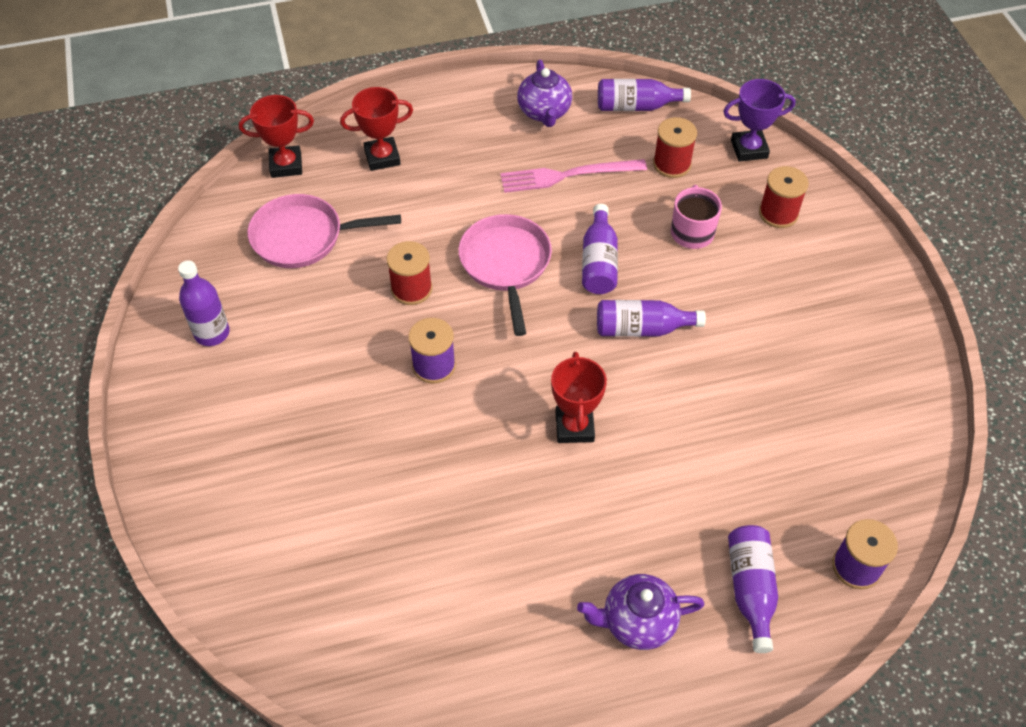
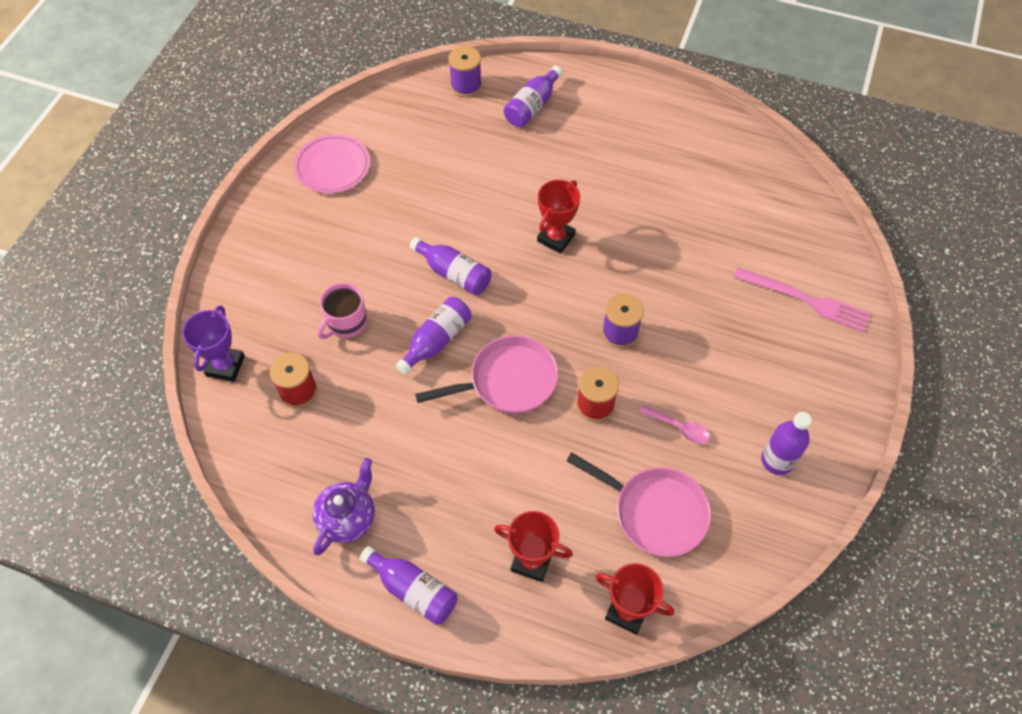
camera: 145 degrees left, 5 degrees up
pink pan [458,214,552,336] -> pink pan turned 135 degrees counterclockwise [415,335,558,414]
pink fork [500,159,647,193] -> pink fork moved to [734,267,871,332]
purple teapot [577,574,704,650] -> none
purple bottle [598,79,691,111] -> purple bottle moved to [360,546,458,625]
purple trophy [723,79,795,162] -> purple trophy turned 75 degrees clockwise [182,305,245,382]
red spool [759,166,809,228] -> none
none -> pink plate [294,134,370,193]
none -> pink spoon [639,405,710,444]

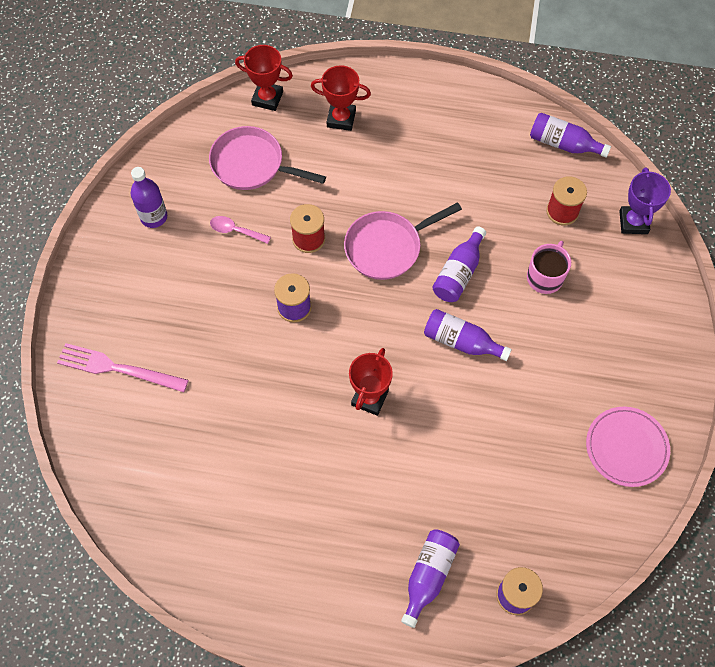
camera: 170 degrees right, 5 degrees up
purple teapot [313,458,375,555] -> none
purple bottle [360,546,458,625] -> purple bottle moved to [530,113,611,158]

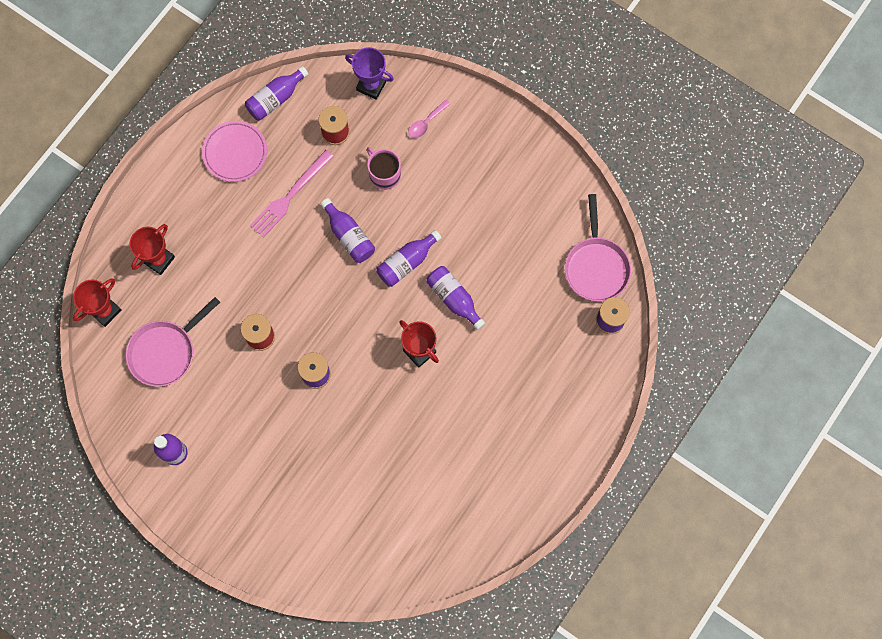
camera: 65 degrees left, 10 degrees up
pink fork [57,343,189,392] -> pink fork moved to [250,150,334,237]
pink spoon [210,216,271,244] -> pink spoon moved to [408,99,450,138]
pink pan [344,202,462,280] -> pink pan moved to [565,194,631,301]
purple bottle [401,529,460,628] -> purple bottle moved to [426,266,485,330]
pink plate [586,407,670,487] -> pink plate moved to [202,121,267,182]

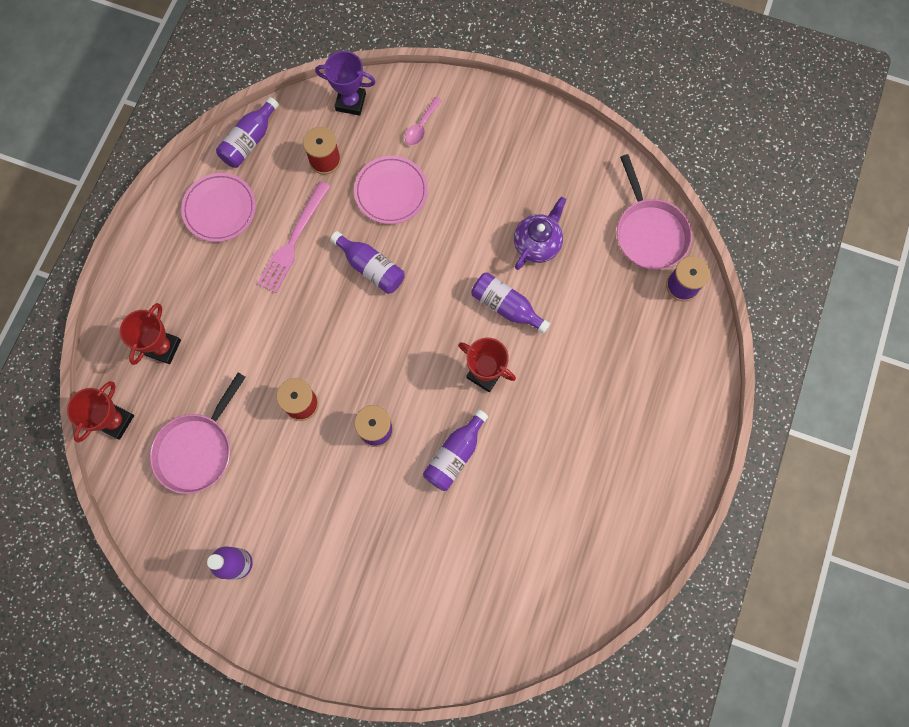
camera: 15 degrees left, 0 degrees up
pink mug [367,147,401,190] -> pink plate [354,156,428,224]
purple bottle [376,230,441,287] -> purple bottle moved to [423,409,488,491]
none -> purple teapot [514,197,566,270]

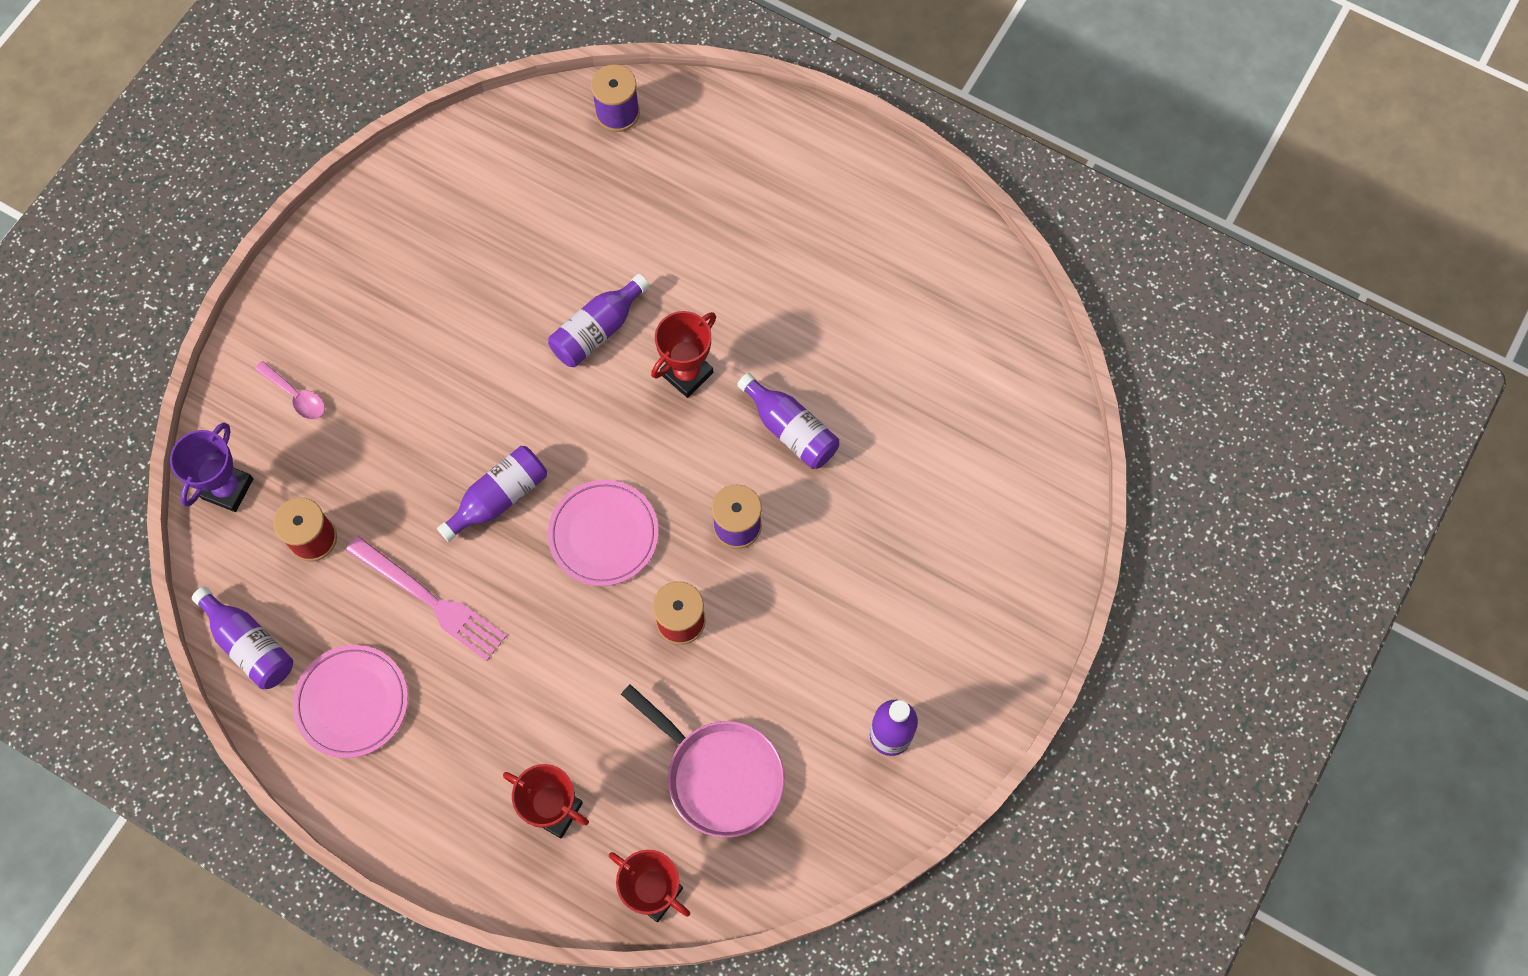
camera: 80 degrees left, 5 degrees down
pink plate [354,156,428,224] -> pink plate moved to [548,480,659,586]
purple teapot [514,197,566,270] -> none
pink pan [617,154,692,270] -> none

